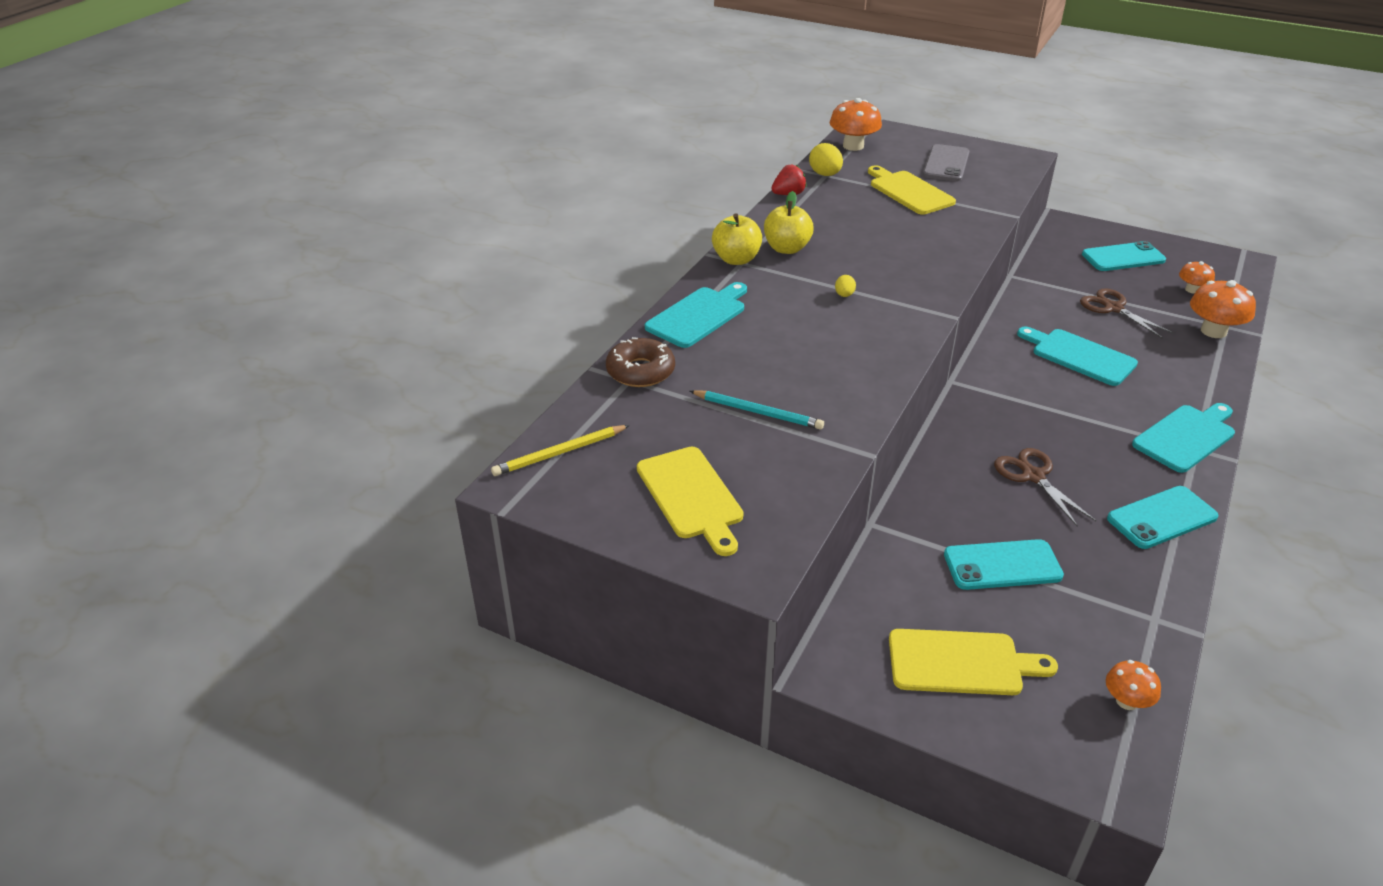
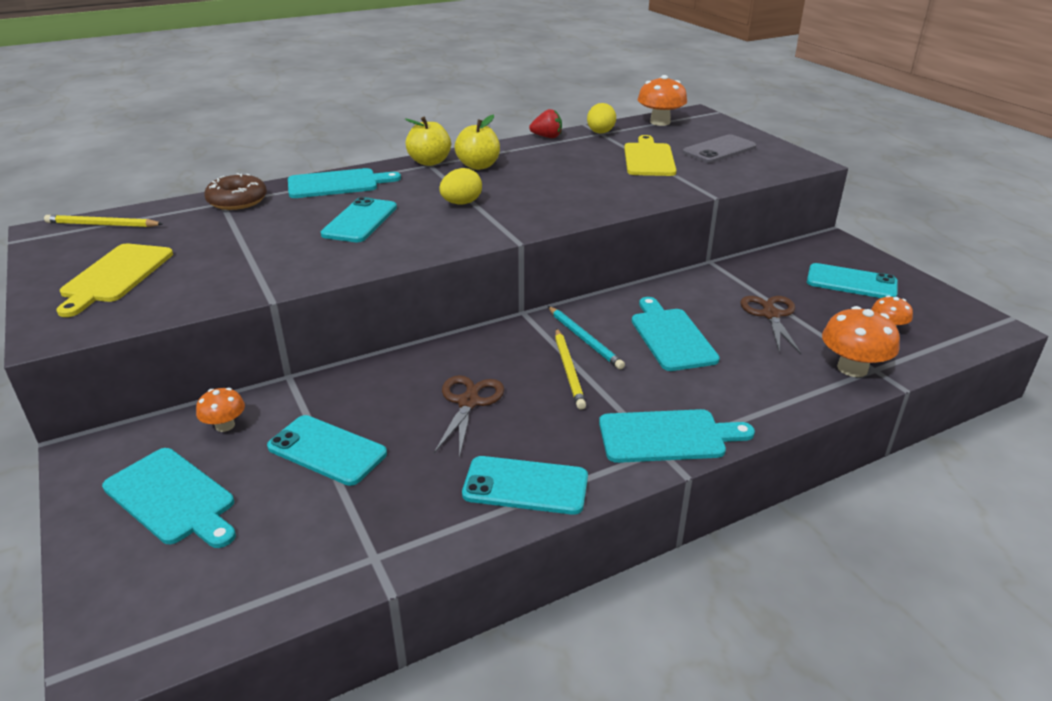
camera: 35 degrees right, 5 degrees down
turquoise pencil [690,390,824,430] -> turquoise pencil moved to [548,306,625,369]
yellow egg [835,275,856,297] -> yellow egg [439,168,482,204], size x1.79
yellow cutting board [889,629,1058,695] -> turquoise cutting board [102,448,236,548]
orange mushroom [1106,660,1161,710] -> orange mushroom moved to [196,388,245,432]
none -> turquoise phone [321,197,397,242]
none -> yellow pencil [555,328,586,410]

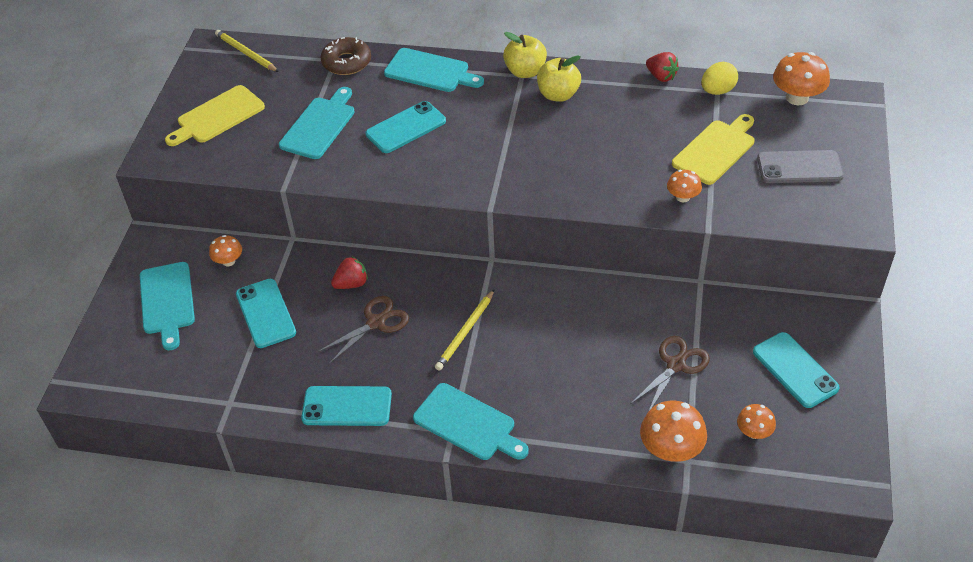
camera: 40 degrees right, 15 degrees up
yellow egg [439,168,482,204] -> none
turquoise phone [462,456,588,515] -> turquoise phone turned 45 degrees counterclockwise [301,386,392,426]
turquoise pencil [548,306,625,369] -> none
turquoise cutting board [632,297,720,371] -> turquoise cutting board moved to [279,87,355,159]
none -> red strawberry [331,257,368,289]
none -> orange mushroom [667,170,702,202]

